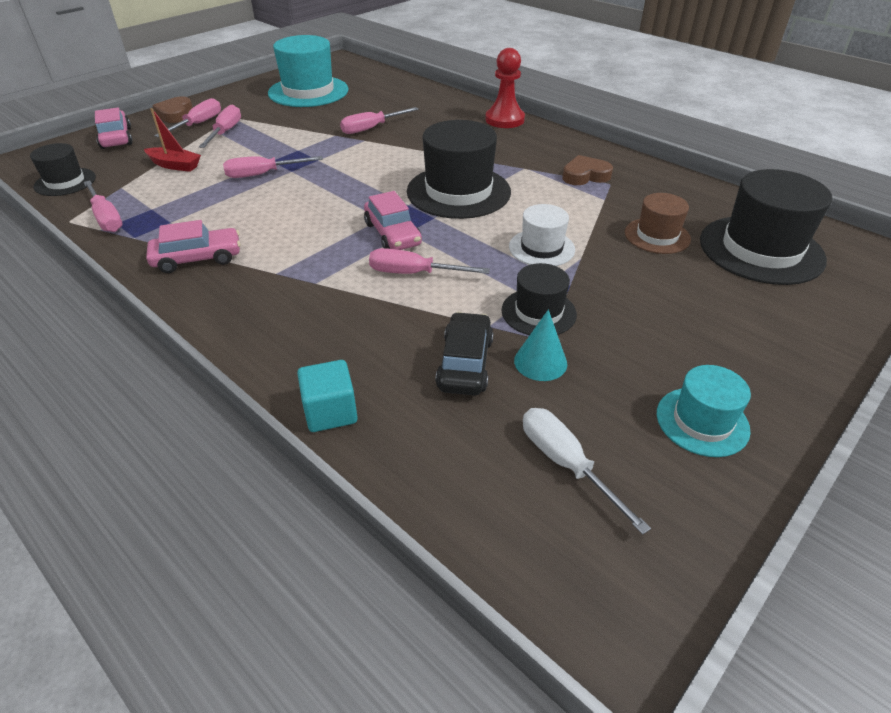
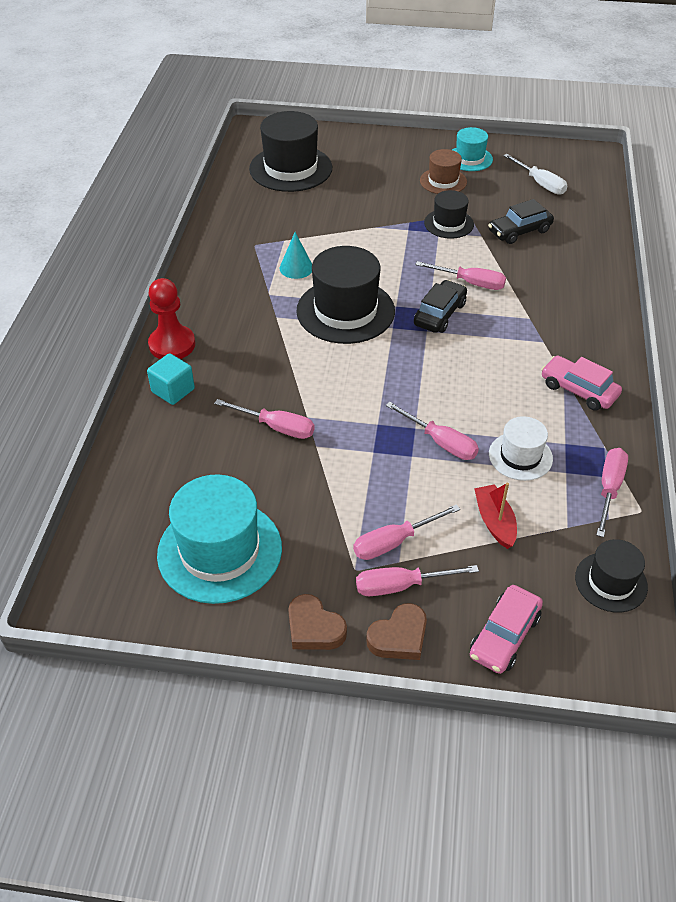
camera: 125 degrees left, 5 degrees up
turquoise cube [297,360,358,432] -> turquoise cube moved to [147,353,195,405]
pink car [364,191,422,250] -> black car [414,280,467,333]
pink screwdriver [369,248,490,274] -> pink screwdriver turned 45 degrees counterclockwise [415,261,506,290]
white hat [509,204,575,266] -> white hat moved to [489,416,553,481]
turquoise cone [514,310,567,381] -> turquoise cone moved to [280,232,312,279]
white screwdriver [523,408,651,534] -> white screwdriver turned 60 degrees counterclockwise [503,154,567,195]
brown heart [562,155,613,185] -> brown heart moved to [288,594,347,650]
brown hat [625,193,691,254] -> brown hat moved to [420,149,467,194]

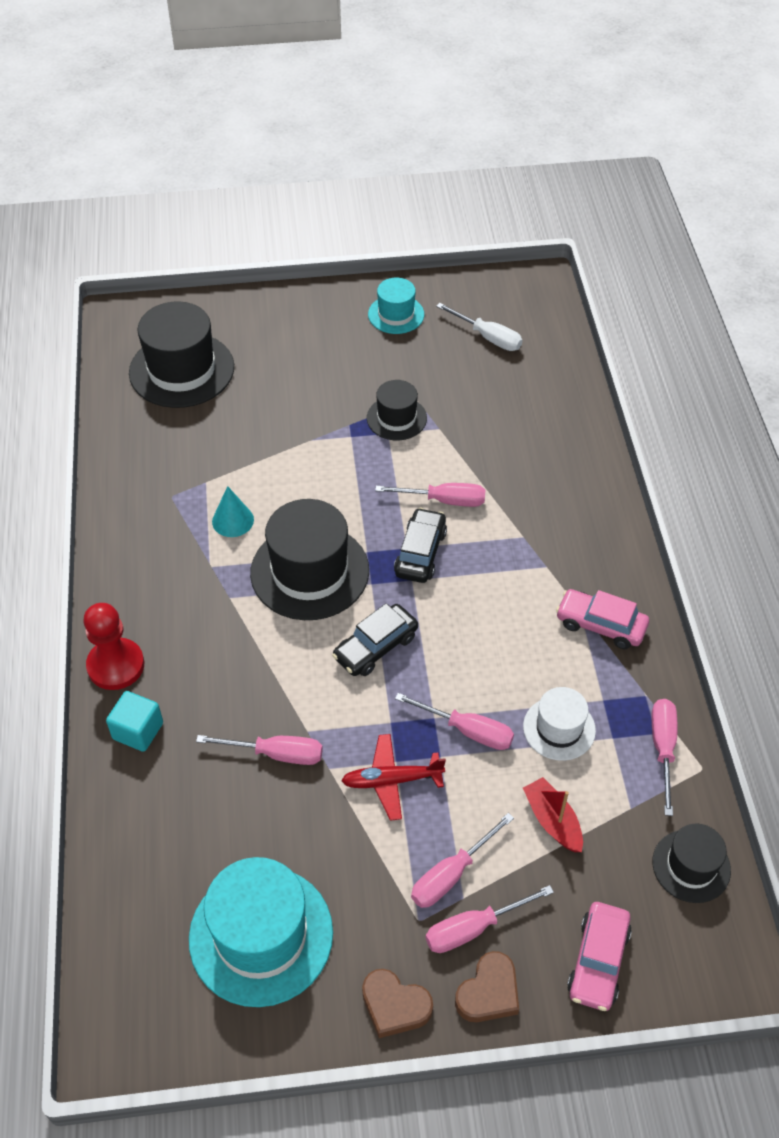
camera: 15 degrees left, 5 degrees up
brown hat [420,149,467,194] -> none
black car [488,199,554,244] -> black car moved to [332,603,418,676]
none -> red plane [341,734,446,821]

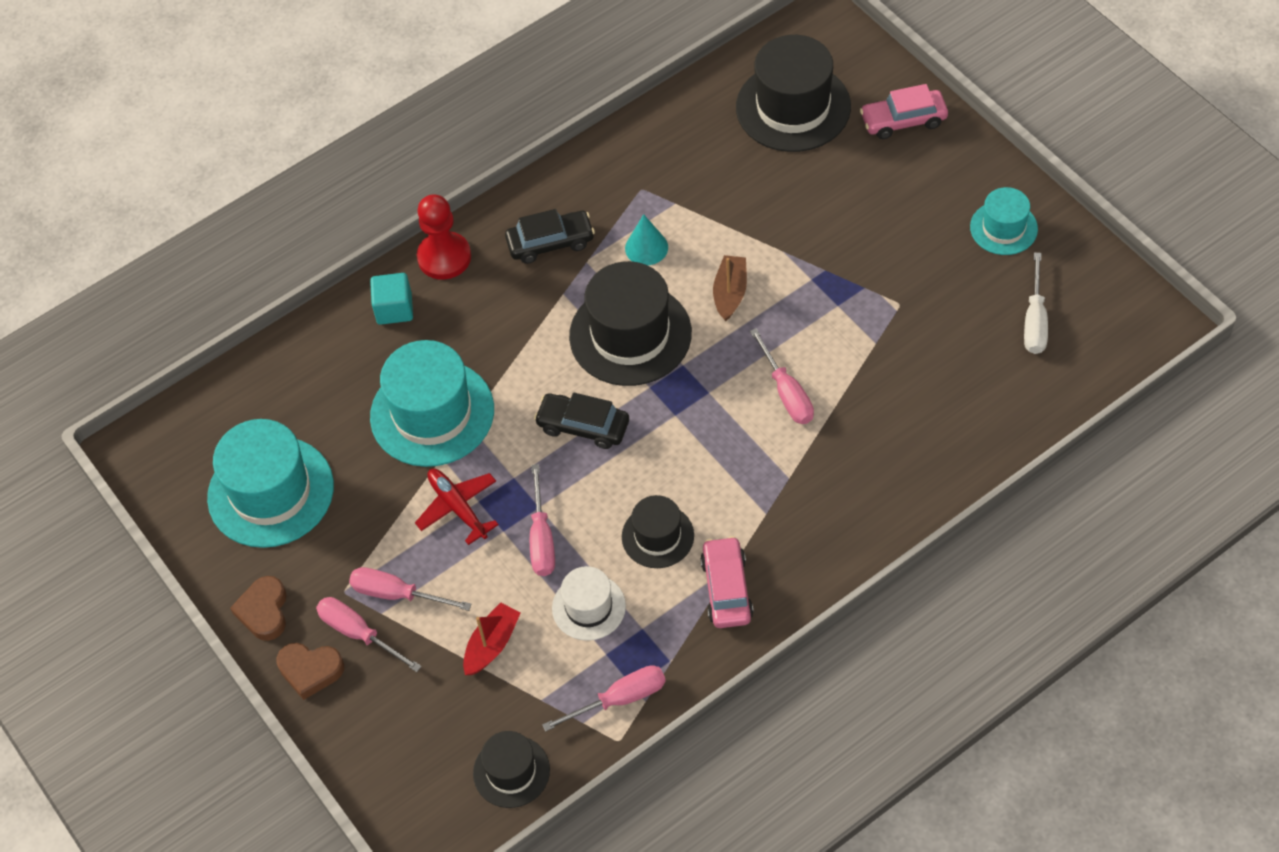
camera: 65 degrees right, 5 degrees up
pink screwdriver [196,735,323,765] -> turquoise hat [370,340,494,467]
black hat [367,380,427,441] -> black hat moved to [622,495,694,568]
black car [394,508,447,583] -> black car moved to [505,209,595,264]
pink car [567,902,632,1011] -> pink car moved to [860,84,948,139]
none -> brown boat [713,255,747,322]

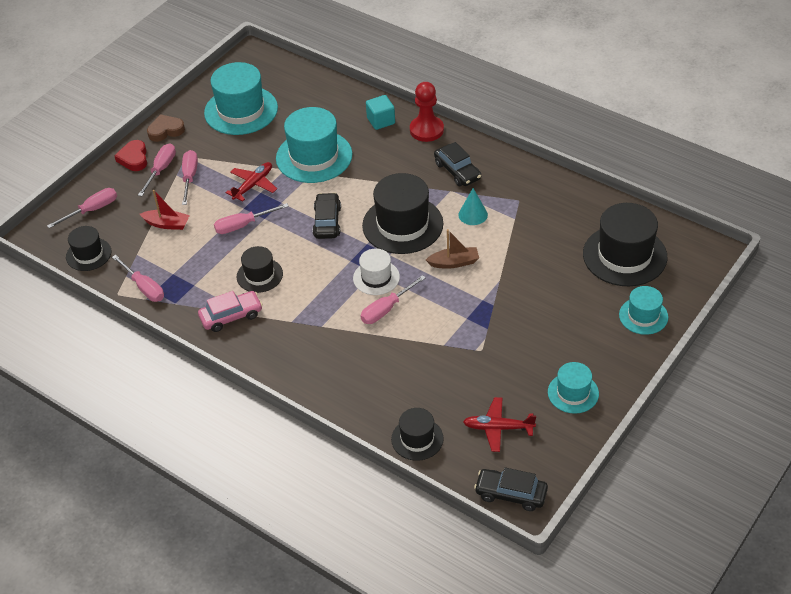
camera: 70 degrees right, 10 degrees down
brown heart [276,643,344,700] -> red heart [114,140,147,171]
white hat [552,566,626,641] -> white hat moved to [353,248,400,295]
pink car [860,84,948,139] -> turquoise hat [619,286,668,335]
white screwdriver [1024,252,1048,354] -> red plane [463,397,536,452]
none -> pink screwdriver [47,188,117,228]
none -> black hat [391,408,444,461]
none -> black car [474,467,548,511]

